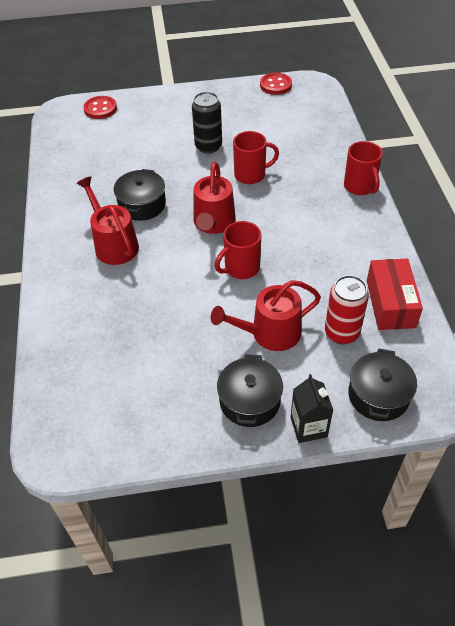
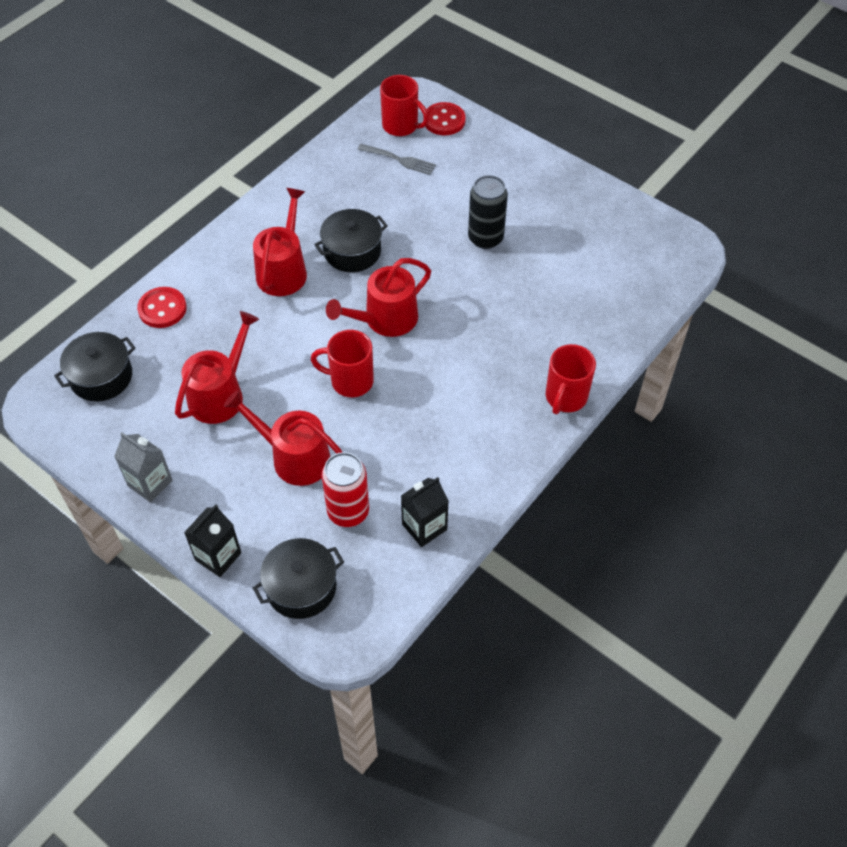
camera: 45 degrees right, 5 degrees up
black pot [217,354,283,427] -> black pot moved to [54,332,136,402]
red mug [233,131,279,184] -> red mug moved to [380,75,429,136]
red button [260,73,292,95] -> red button moved to [137,287,187,328]
red box [367,259,423,330] -> black carton [401,477,449,547]
none -> grey carton [114,432,173,502]
none -> red watering can [175,311,259,424]
none -> grey fork [357,144,436,175]

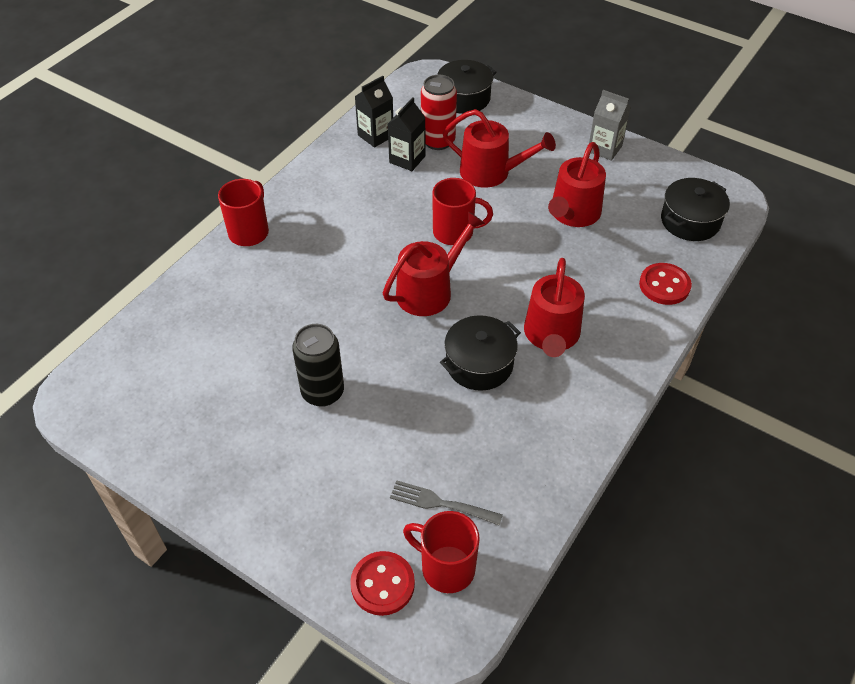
camera: 175 degrees right, 5 degrees down
black carton [184,504,241,577] -> black carton moved to [388,97,426,171]

